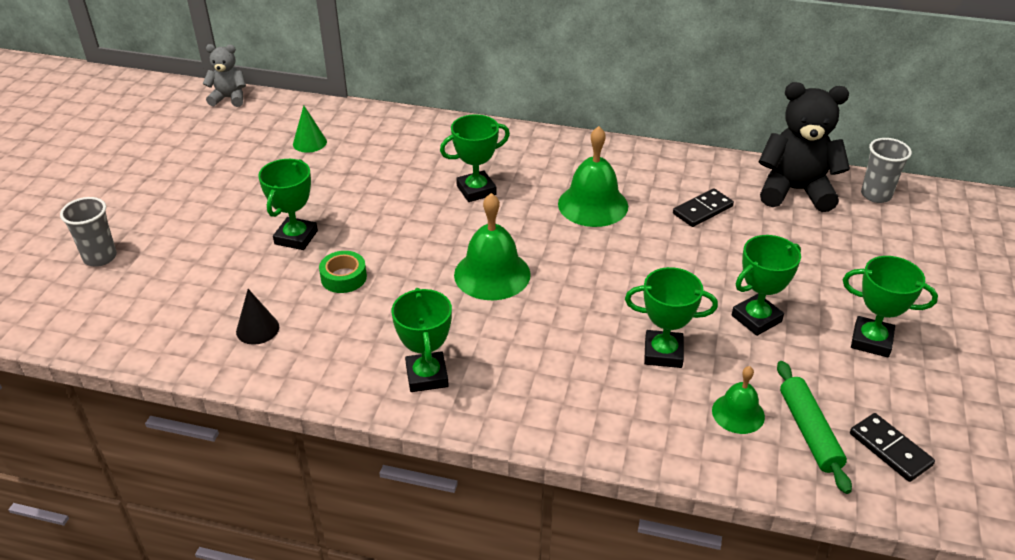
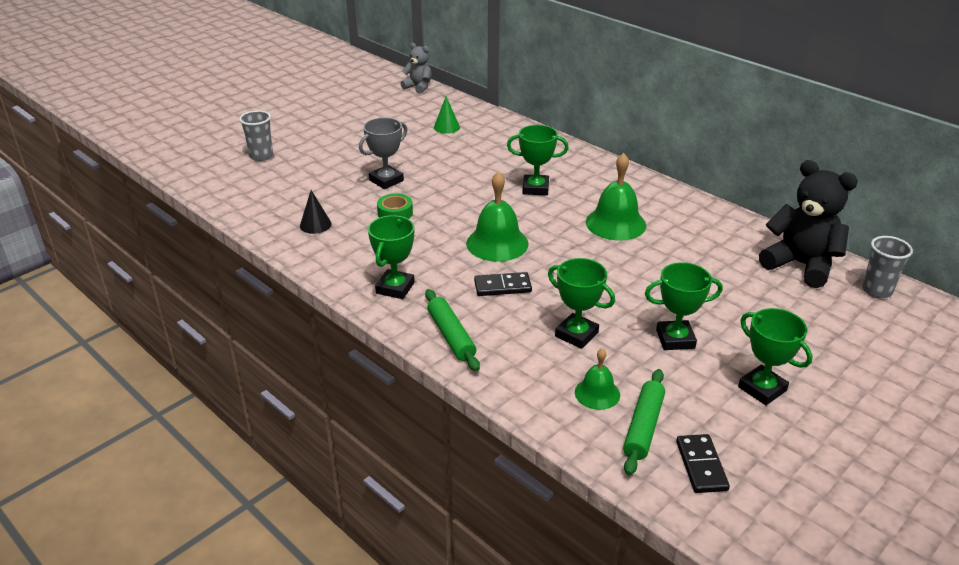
camera: 30 degrees right, 5 degrees down
green trophy [258,159,318,250] -> grey trophy [359,118,407,189]
black domino [673,188,734,227] -> black domino moved to [474,272,532,296]
none -> green rolling pin [425,289,480,371]

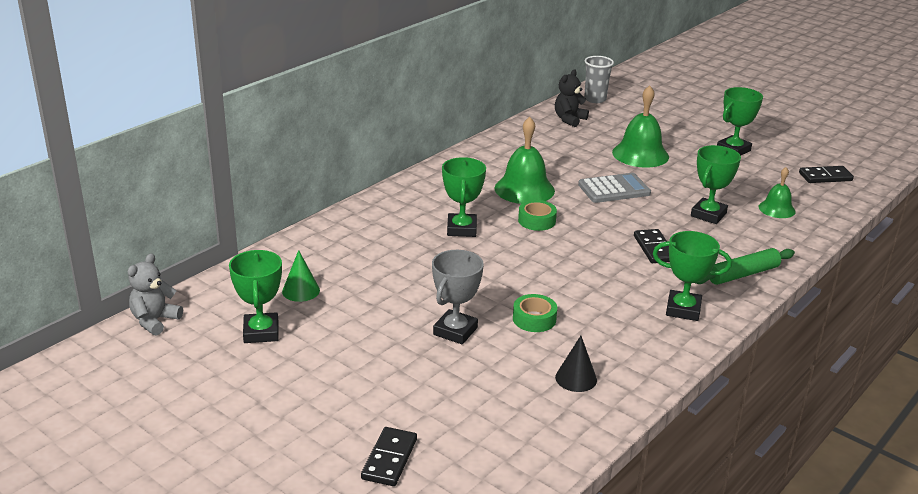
camera: 95 degrees left, 5 degrees down
grey cup [239,110,273,161] -> black domino [361,427,417,486]
grey trophy [359,118,407,189] -> grey trophy turned 75 degrees clockwise [432,250,484,344]
green bell [466,171,529,262] -> green bell moved to [612,85,669,168]
green rolling pin [623,369,665,475] -> none
green trophy [645,262,723,350] -> green trophy moved to [229,250,282,343]
black teddy bear [759,160,858,288] -> black teddy bear [555,69,589,127], size x0.56
none -> green tape [518,200,557,231]
none -> grey calculator [578,173,651,203]

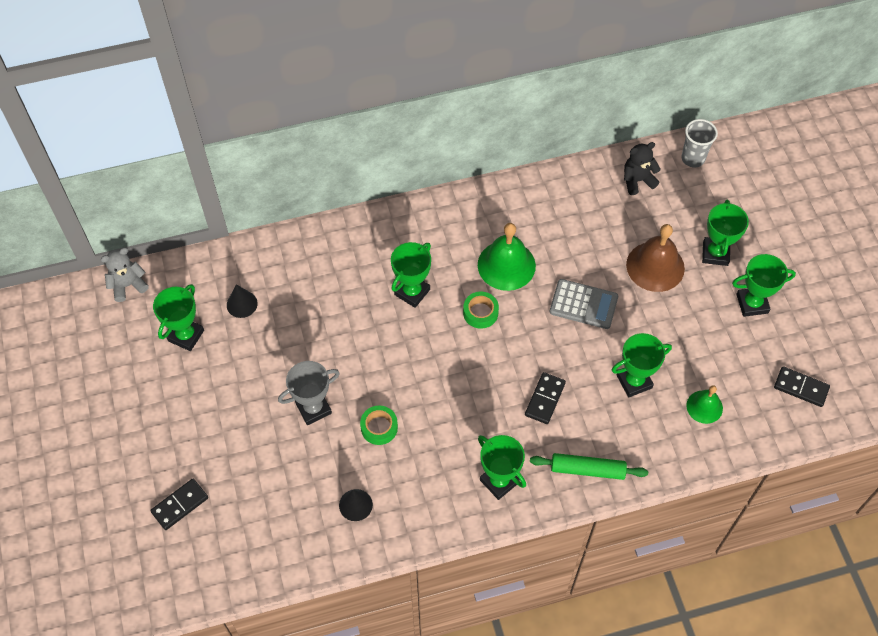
camera: 35 degrees right, 30 degrees up
green cone [282,250,320,302] -> black cone [227,284,258,318]
green bell [612,85,669,168] -> brown bell [626,224,685,292]
none -> green trophy [702,200,749,266]

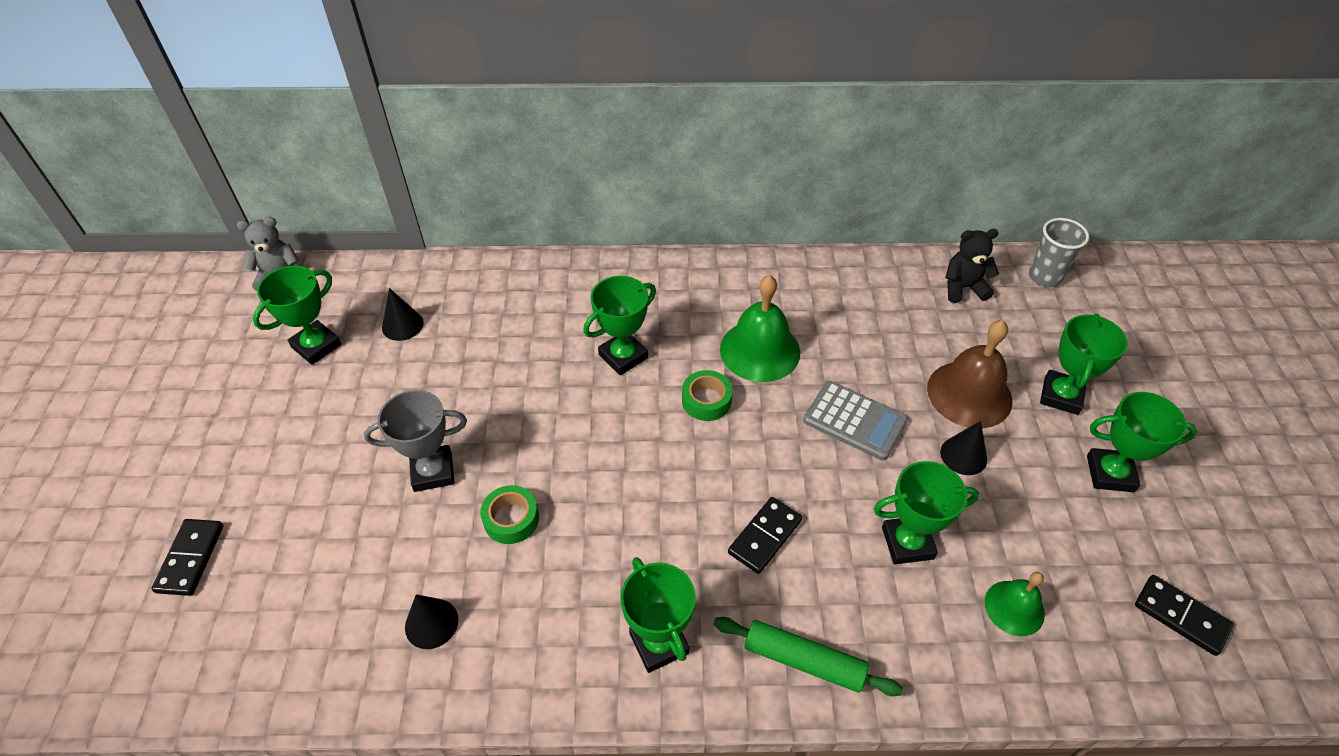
camera: 15 degrees right, 10 degrees down
black domino [150,478,208,530] -> black domino turned 60 degrees counterclockwise [152,519,223,596]
none -> black cone [940,421,988,475]

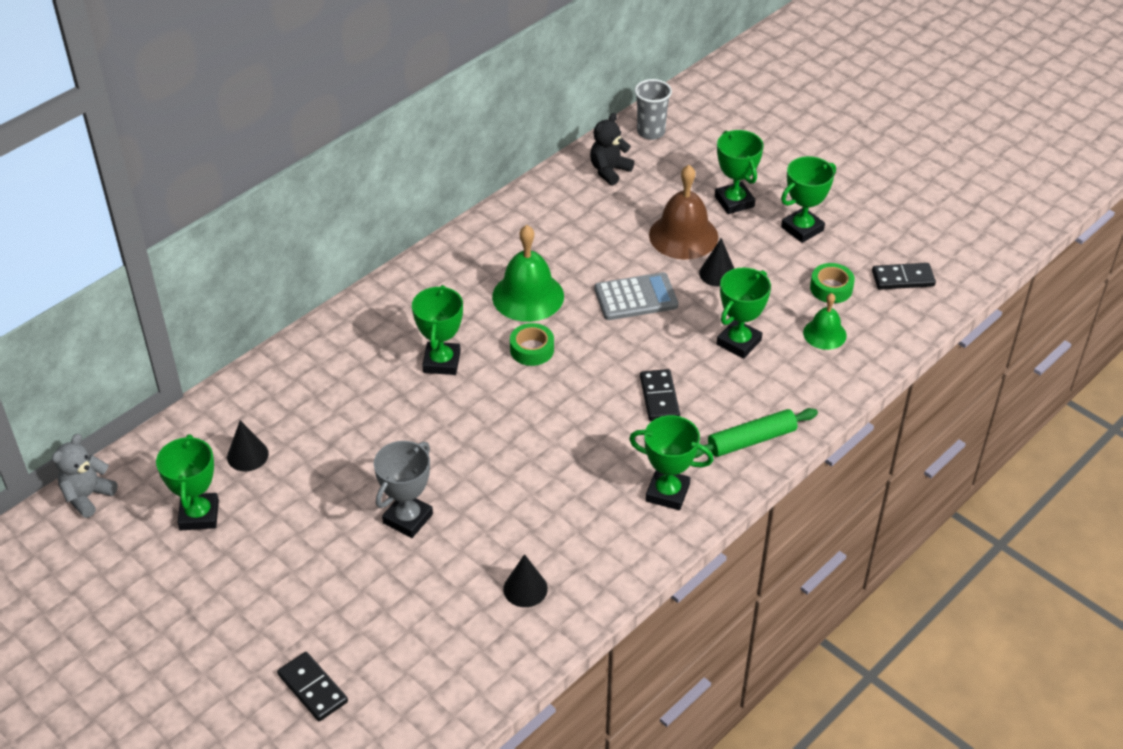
camera: 45 degrees left, 5 degrees down
green tape [480,485,539,544] -> green tape moved to [810,263,855,303]

